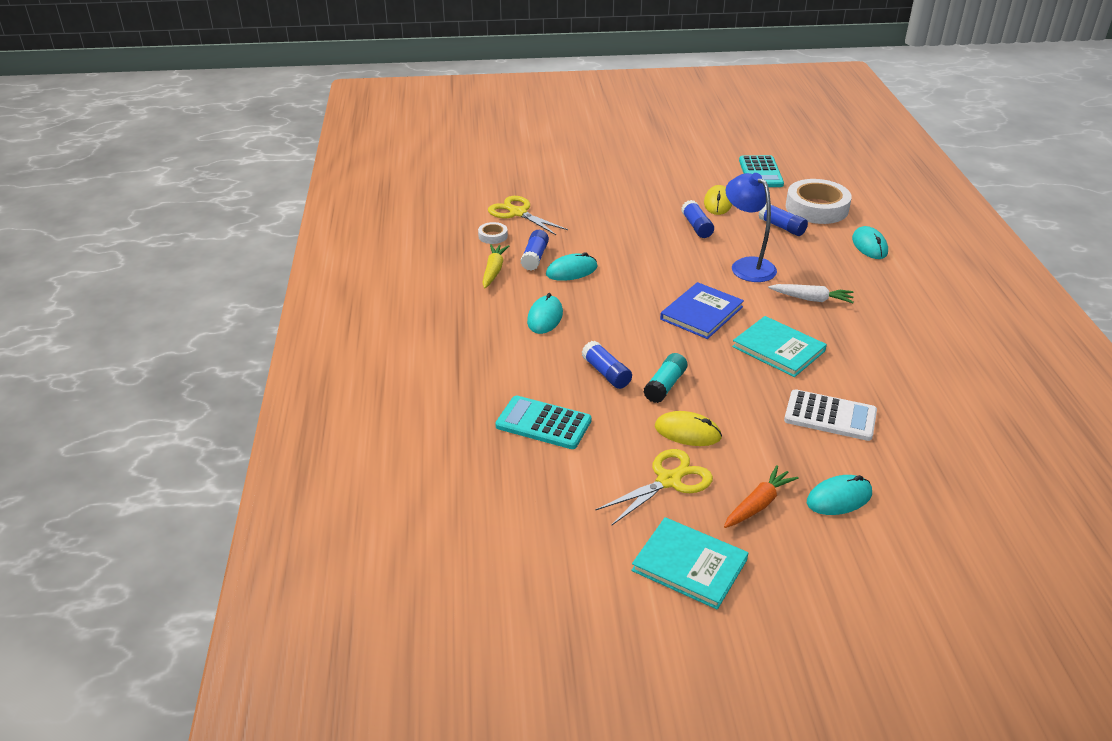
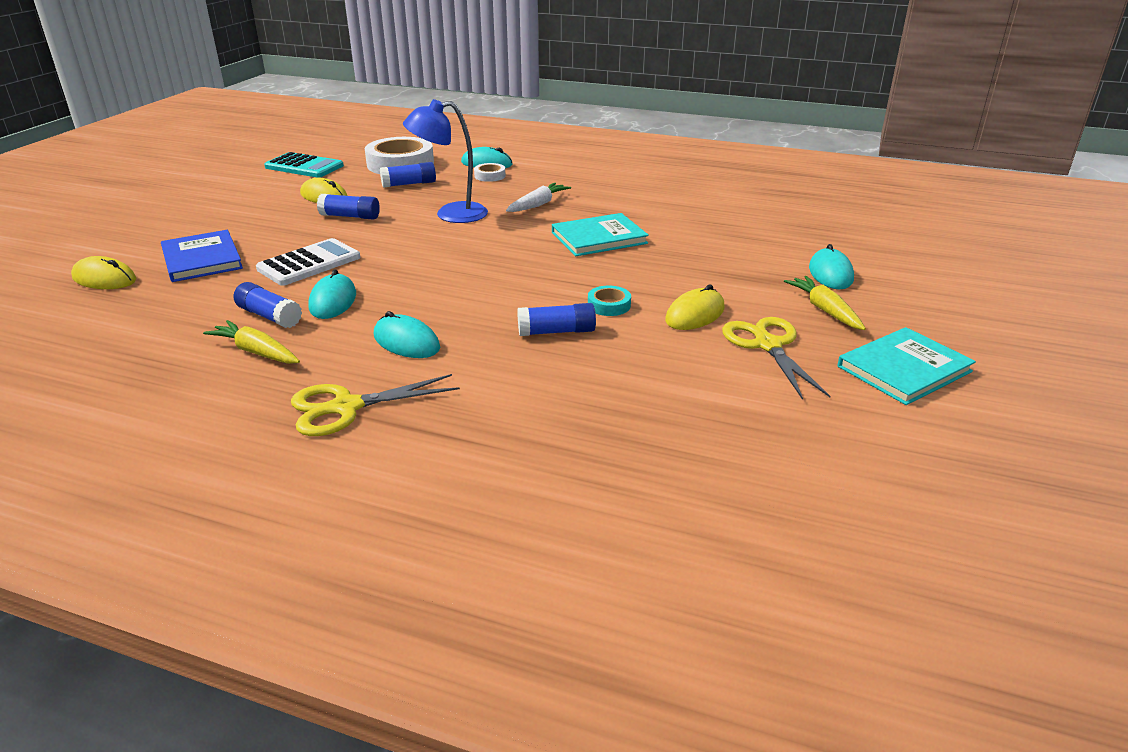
camera: 65 degrees left, 5 degrees down
white tape [478,222,508,244] -> white tape moved to [474,163,505,182]
yellow scissors [488,196,568,235] -> yellow scissors moved to [291,374,460,436]
turquoise calculator [495,395,592,449] -> none
turquoise glue stick [643,353,687,403] -> turquoise tape [588,286,631,316]
blue book [660,282,744,339] -> blue book moved to [161,230,243,282]
orange carrot [724,465,799,528] -> yellow carrot [784,276,866,330]
white calculator [784,389,877,441] -> white calculator moved to [256,238,360,286]
none -> yellow mouse [71,256,136,289]

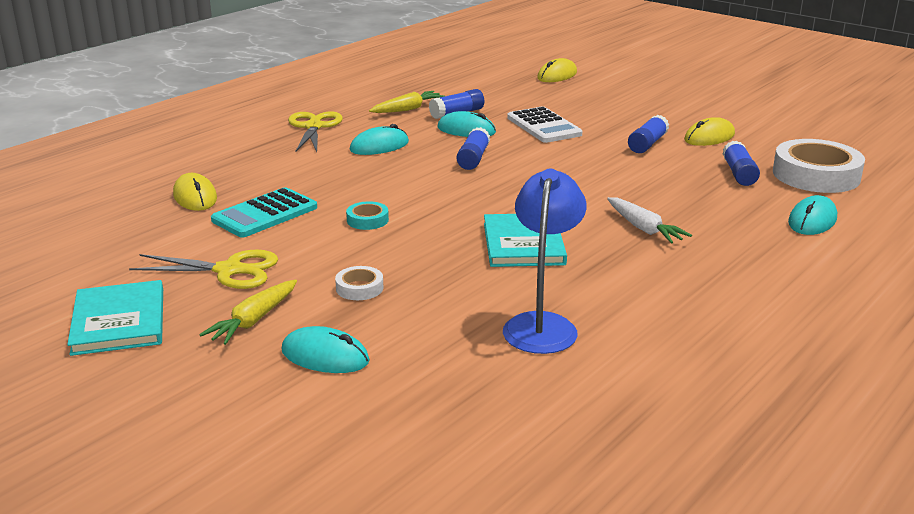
camera: 110 degrees right, 5 degrees down
blue book [161,230,243,282] -> none
turquoise calculator [264,152,344,178] -> turquoise calculator moved to [211,187,317,238]
blue lamp [403,99,488,223] -> blue lamp moved to [503,169,586,354]
white tape [474,163,505,182] -> white tape moved to [335,266,383,300]
blue glue stick [517,303,596,336] -> blue glue stick moved to [456,127,490,170]
yellow mouse [665,284,725,330] -> yellow mouse moved to [173,173,217,211]
yellow carrot [784,276,866,330] -> yellow carrot turned 120 degrees clockwise [199,280,297,345]

